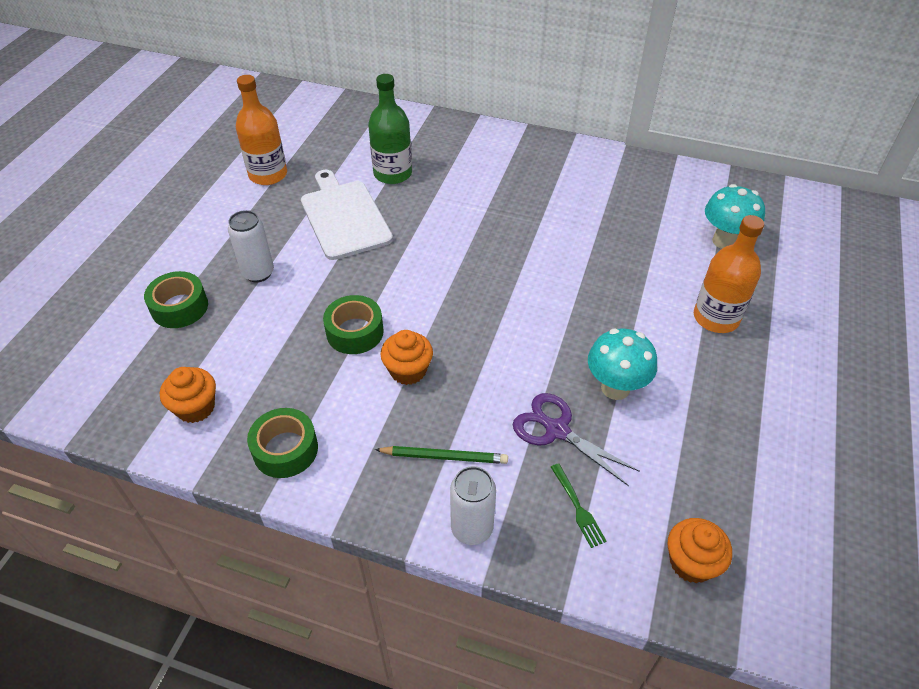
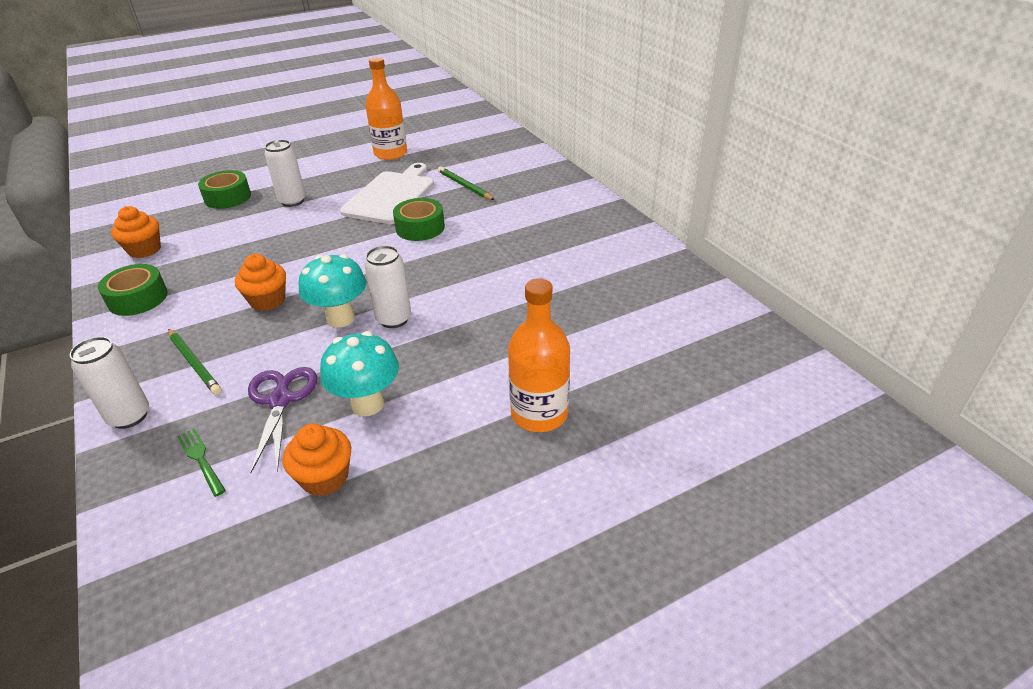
camera: 45 degrees right, 10 degrees down
green tape [323,295,384,354] -> green tape moved to [393,198,445,241]
green bottle [368,74,412,184] -> green pencil [438,166,495,200]
green fork [551,463,607,548] -> green fork turned 120 degrees clockwise [177,428,226,497]
orange cupcake [668,518,732,583] -> orange cupcake moved to [283,424,351,496]
turquoise mushroom [705,184,765,249] -> turquoise mushroom moved to [299,254,366,328]
none -> white can [365,246,411,328]

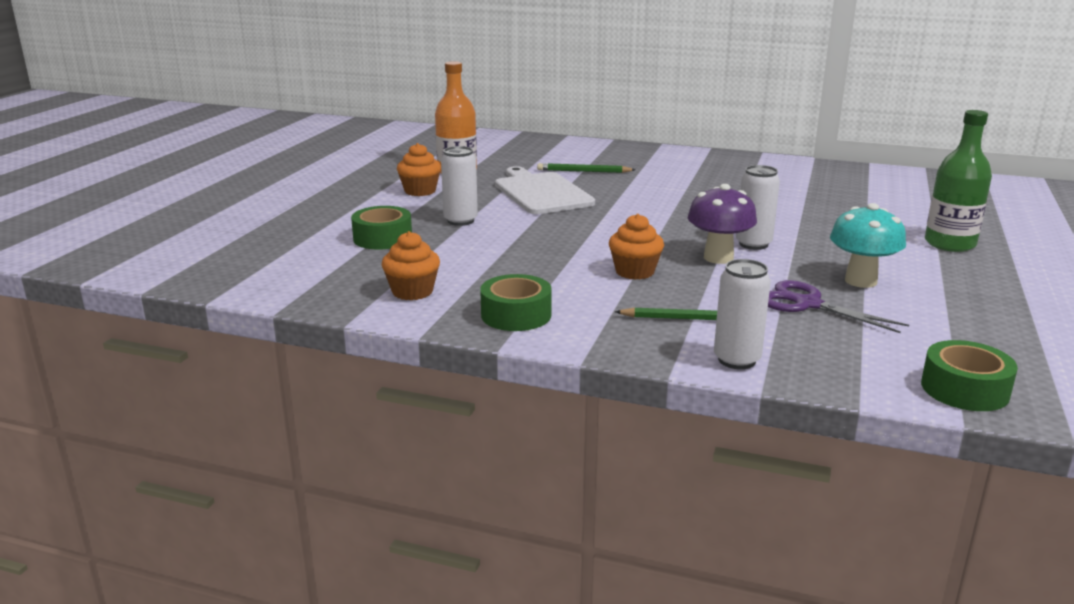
camera: 45 degrees left, 15 degrees down
green fork [177,428,226,497] -> none
orange cupcake [283,424,351,496] -> orange cupcake moved to [397,143,441,196]
turquoise mushroom [299,254,366,328] -> purple mushroom [688,184,757,264]
green tape [393,198,445,241] -> green tape moved to [921,340,1018,411]
orange bottle [508,279,570,432] -> green bottle [925,110,992,252]

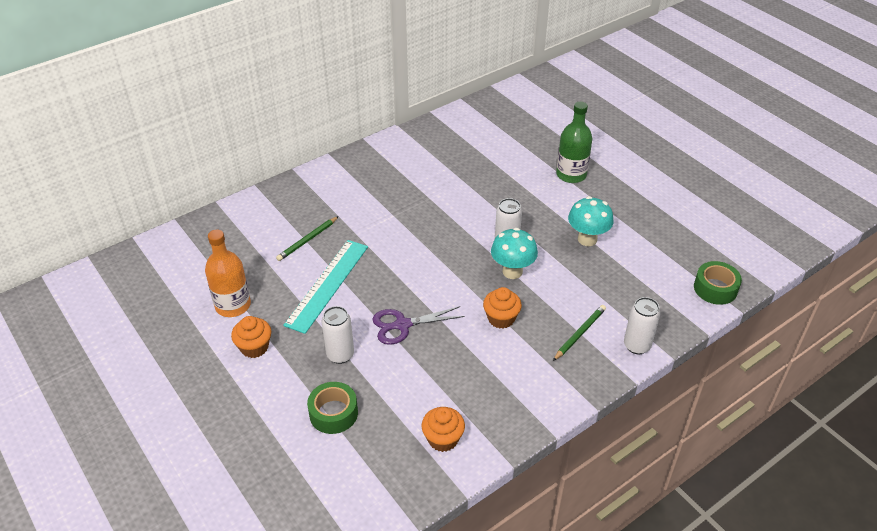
camera: 55 degrees left, 20 degrees up
green tape [480,274,552,331] -> none
white cutting board [495,166,595,214] -> turquoise ruler [283,240,368,334]
purple mushroom [688,184,757,264] -> turquoise mushroom [491,228,538,279]
purple scissors [768,280,909,333] -> purple scissors moved to [372,306,465,345]

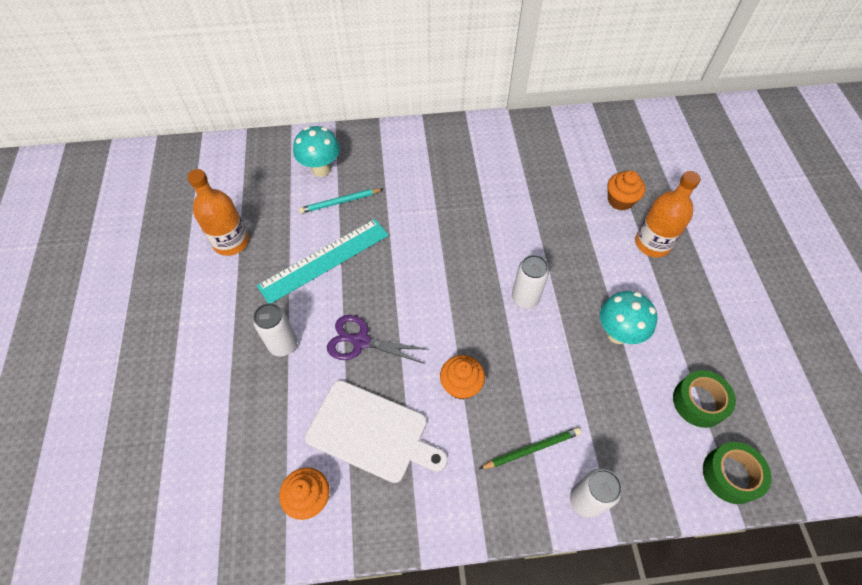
camera: 30 degrees right, 15 degrees up
orange cupcake [231,316,271,358] -> orange cupcake moved to [608,170,646,211]
green pencil [276,216,339,261] -> turquoise pencil [299,189,383,214]
green tape [307,382,358,434] -> green tape moved to [673,370,736,428]
turquoise mushroom [491,228,538,279] -> turquoise mushroom moved to [293,126,340,177]
green bottle [556,101,593,183] -> orange bottle [635,171,701,257]
none -> white cutting board [305,380,448,483]

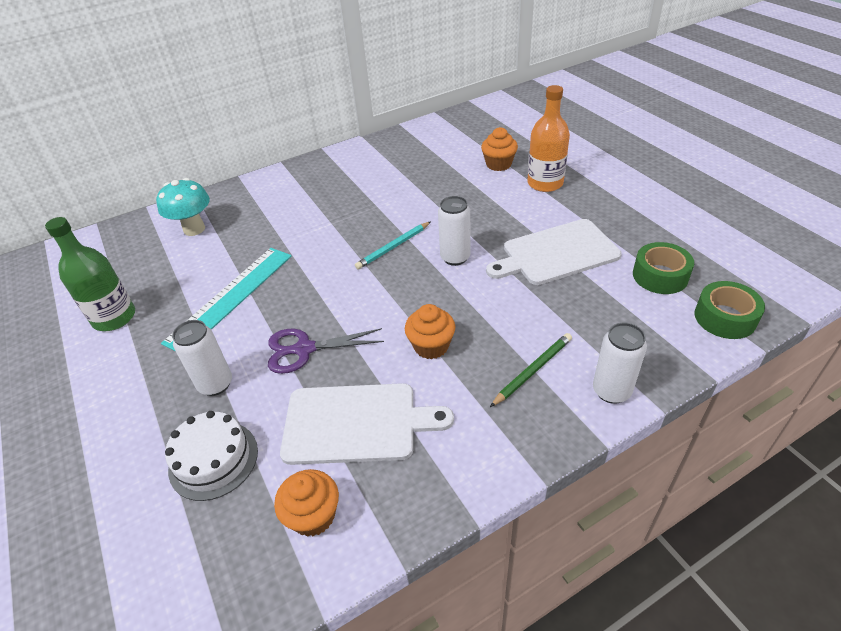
camera: 20 degrees left, 15 degrees down
orange bottle [187,169,249,256] -> green bottle [45,217,135,331]
turquoise pencil [299,189,383,214] -> turquoise pencil moved to [355,221,431,269]
turquoise mushroom [600,291,657,344] -> white cutting board [486,219,622,285]
none -> white cake [165,411,258,501]

